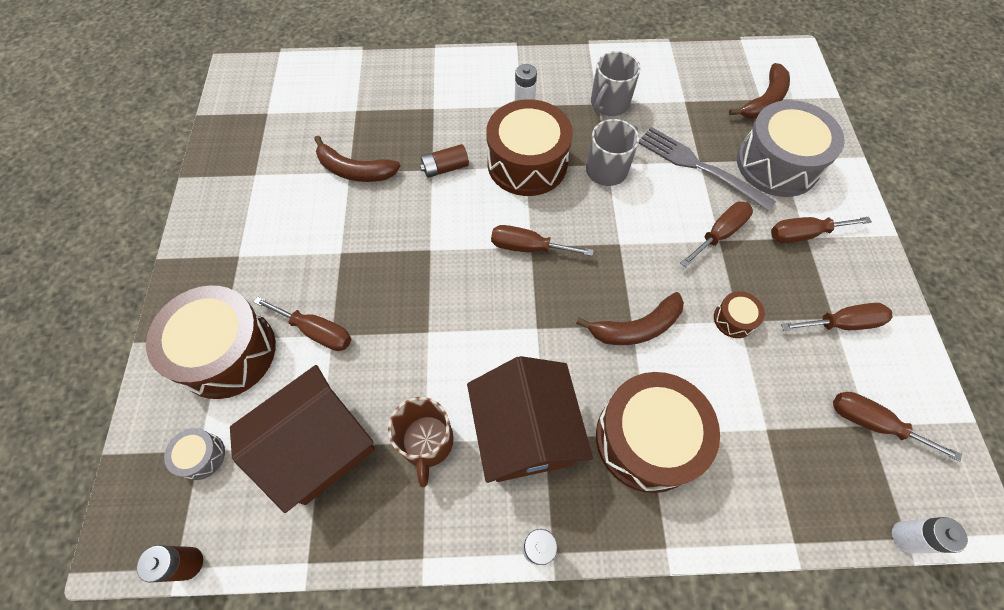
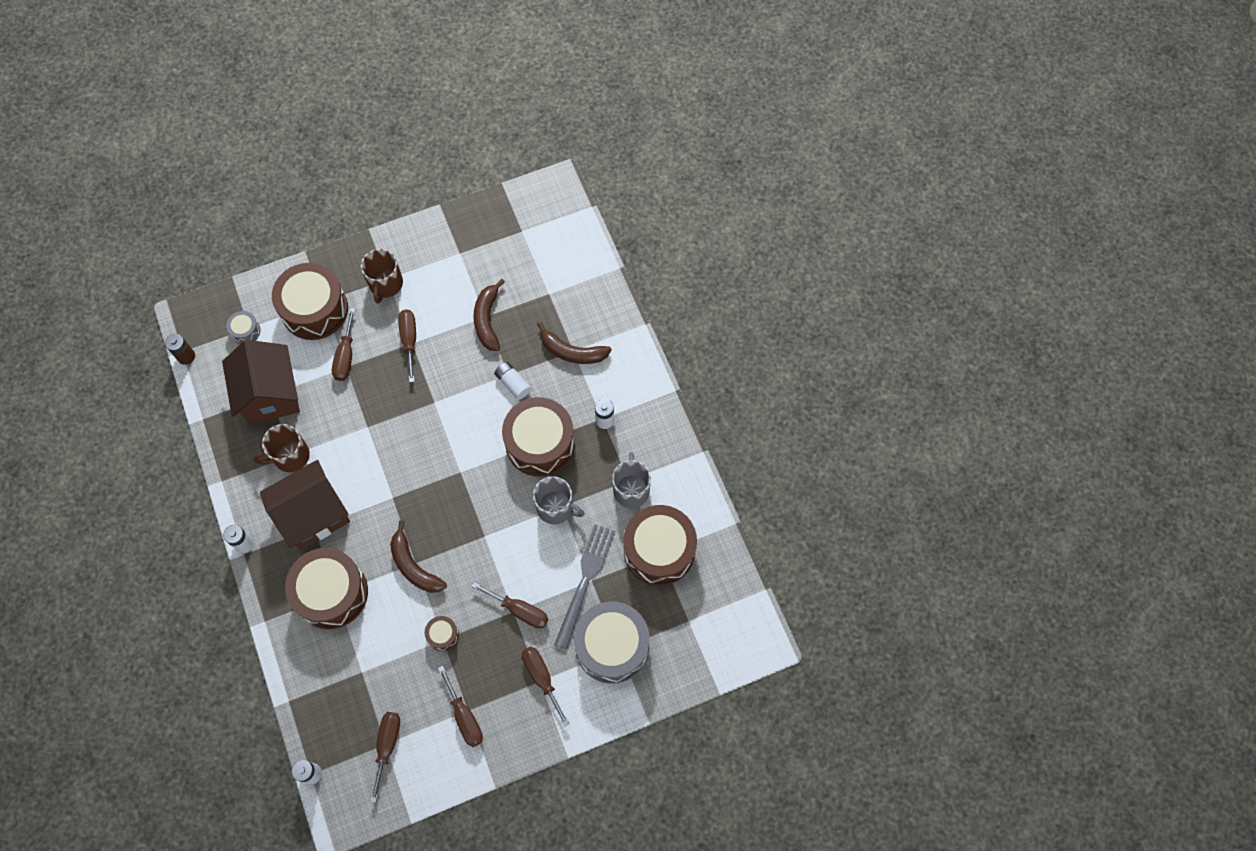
camera: 70 degrees right, 5 degrees up
brown house [230,365,375,513] -> brown house turned 45 degrees clockwise [222,340,300,425]
brown battery [420,144,469,178] -> white battery [495,362,531,400]
brown screwdriver [491,225,594,256] -> brown screwdriver moved to [398,309,416,383]
grey mug [591,51,641,116] -> grey mug turned 75 degrees clockwise [612,452,651,508]
brown banana [729,63,790,118] -> brown banana moved to [537,322,612,364]
none -> brown mug [361,249,403,304]
none -> brown drum [623,505,697,586]

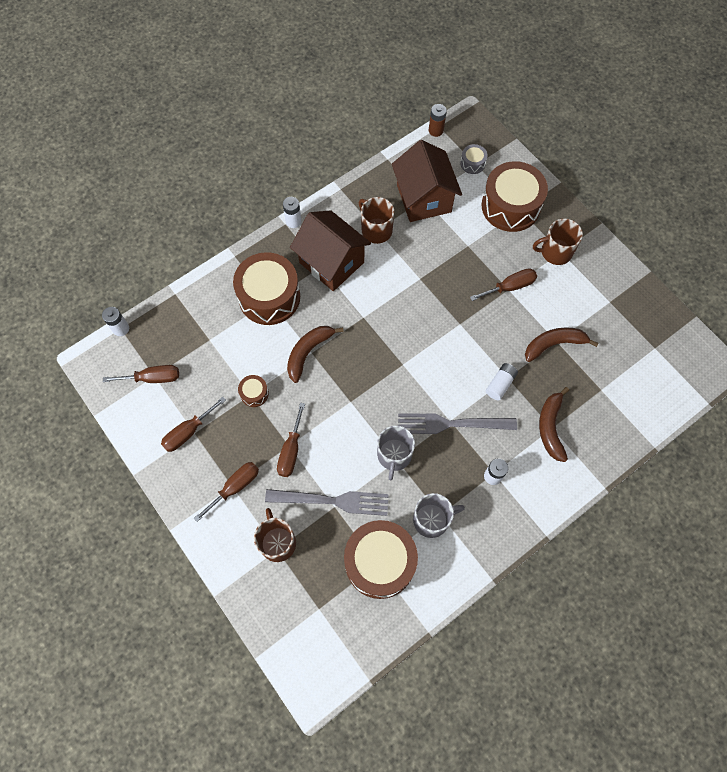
camera: 75 degrees right, 0 degrees up
brown house [222,340,300,425] -> brown house turned 75 degrees counterclockwise [392,140,462,222]
brown screwdriver [332,308,355,381] -> none
brown drum [502,397,575,477] -> grey fork [398,413,517,434]
grey drum [574,602,650,683] -> brown mug [254,508,296,562]

